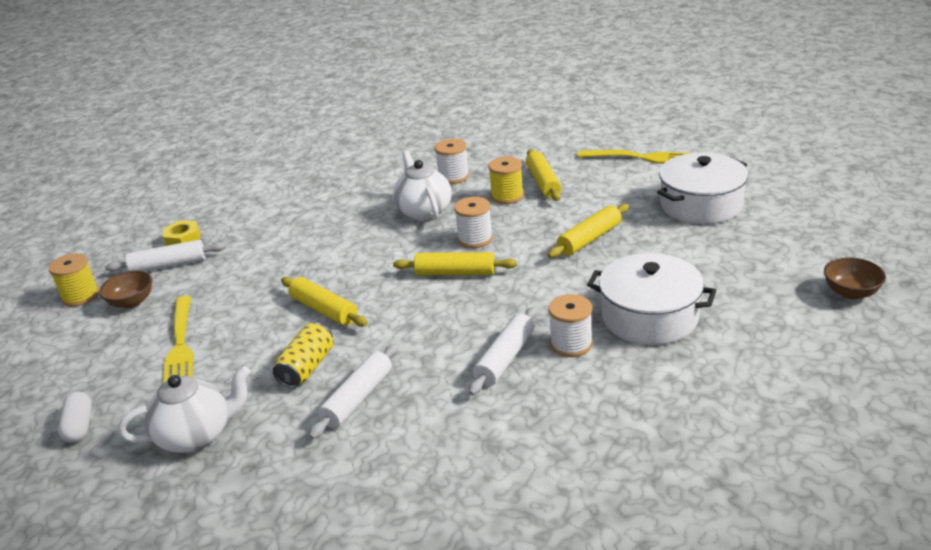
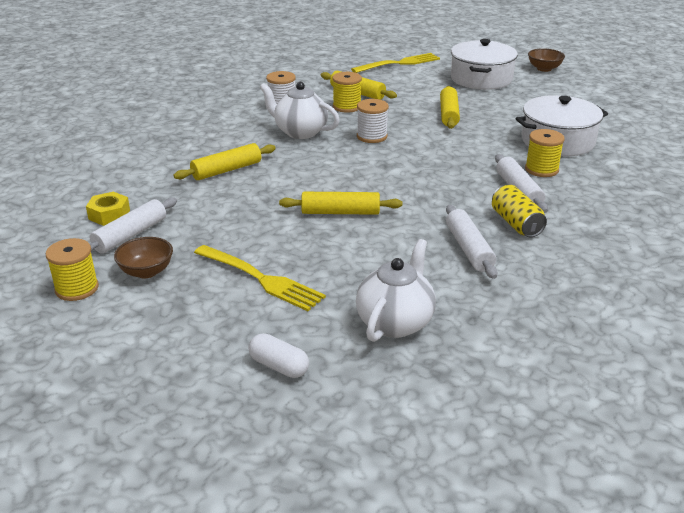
camera: 45 degrees left, 0 degrees up
yellow can [273,323,333,388] -> yellow can moved to [492,185,547,237]
yellow rolling pin [393,252,517,275] -> yellow rolling pin moved to [173,143,276,180]
white spool [548,294,593,357] -> yellow spool [525,129,565,177]
brown bowl [824,257,886,299] -> brown bowl moved to [528,48,565,72]

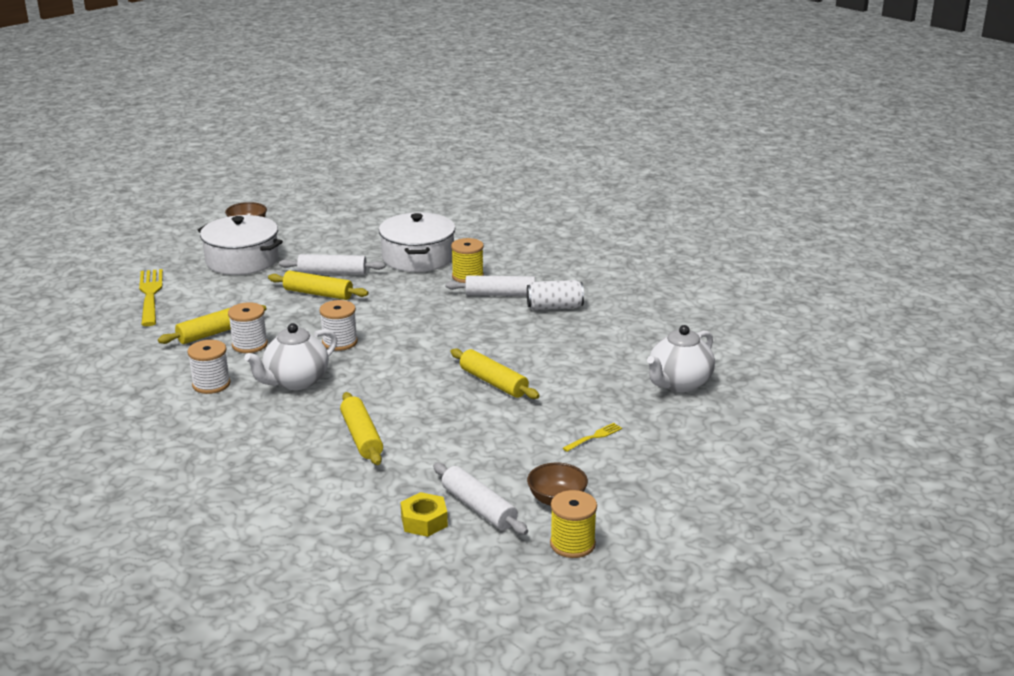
camera: 75 degrees left, 5 degrees down
yellow fork [194,245,326,311] -> yellow fork [563,423,622,452], size x0.48
white capsule [249,333,309,378] -> none
yellow rolling pin [279,192,402,215] -> yellow rolling pin turned 60 degrees counterclockwise [450,348,540,399]
yellow spool [333,72,362,113] -> white spool [228,302,268,353]
white teapot [356,239,436,342] -> white teapot turned 90 degrees counterclockwise [647,325,715,392]
white rolling pin [446,205,498,279] -> white rolling pin moved to [279,254,385,275]
yellow can [492,185,547,237] -> white can [527,280,584,310]

